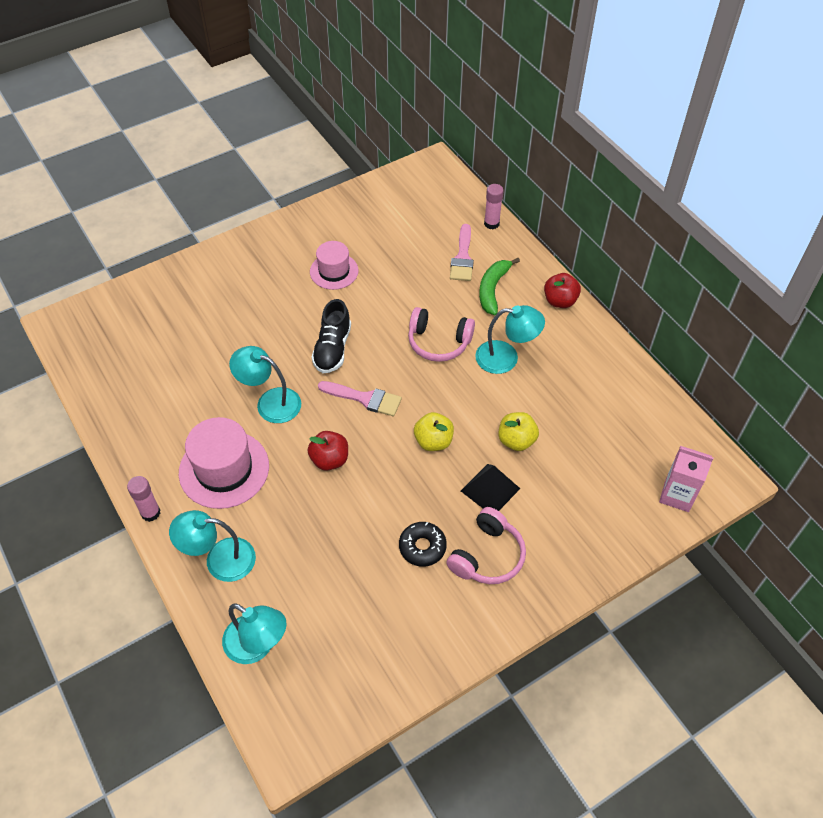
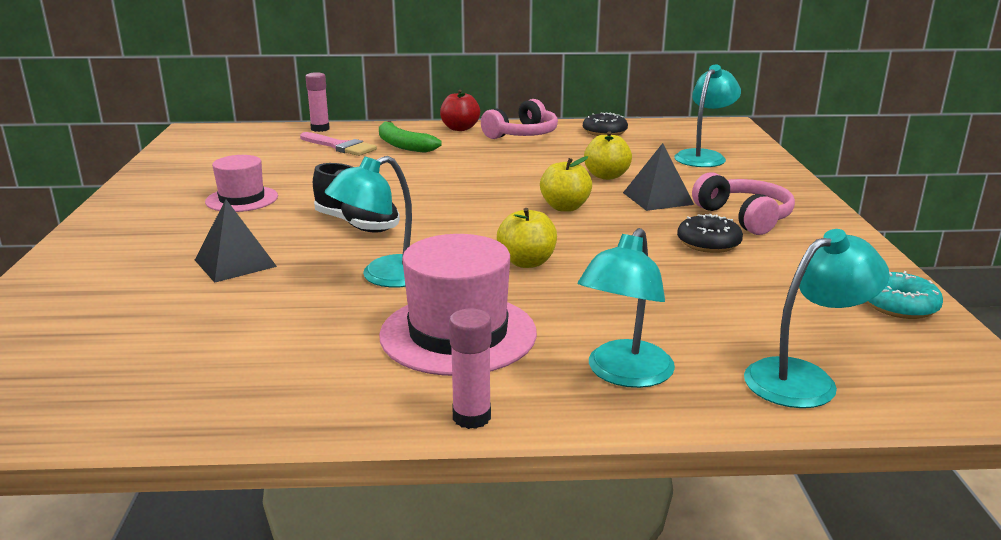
camera: 60 degrees left, 30 degrees down
red apple [308,431,348,471] -> yellow apple [497,208,557,268]
pink brush [318,381,402,416] -> none
pink headphones [408,307,475,362] -> pink headphones moved to [481,99,558,139]
turquoise lamp [475,305,545,374] -> turquoise lamp moved to [674,64,741,167]
pink carton [659,446,713,512] -> none
none -> black pyramid [195,199,277,283]
none -> black donut [583,113,628,136]
none -> turquoise donut [867,271,943,319]

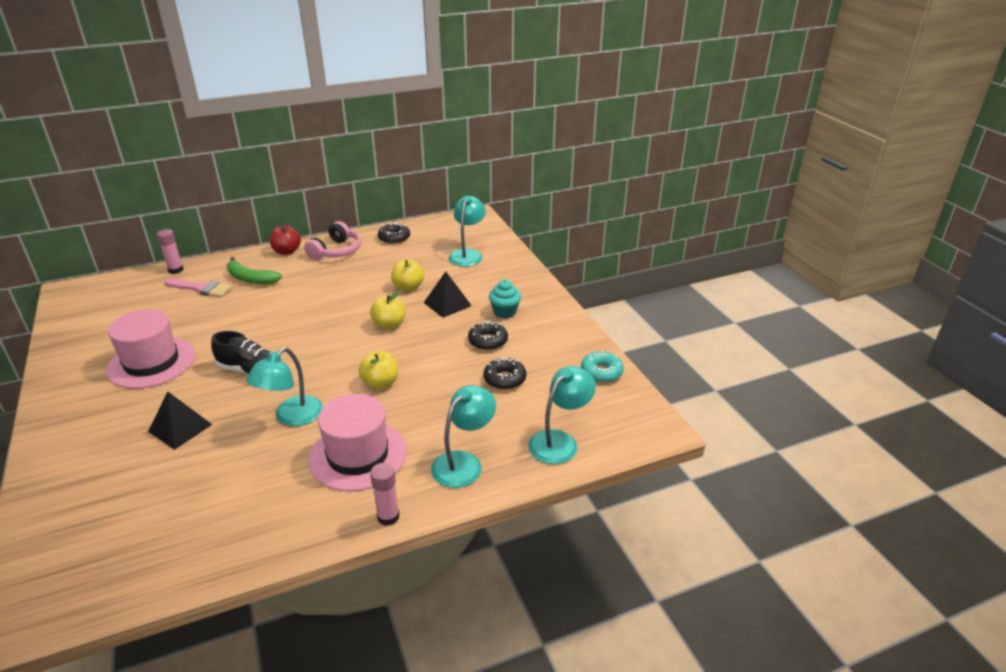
camera: 20 degrees left, 10 degrees up
pink hat [205,155,278,212] -> pink hat [106,309,195,389], size x1.59
turquoise lamp [578,228,675,388] -> turquoise lamp turned 150 degrees counterclockwise [431,385,496,488]
pink headphones [692,172,795,235] -> turquoise cupcake [489,280,521,318]
none -> black donut [483,357,526,390]

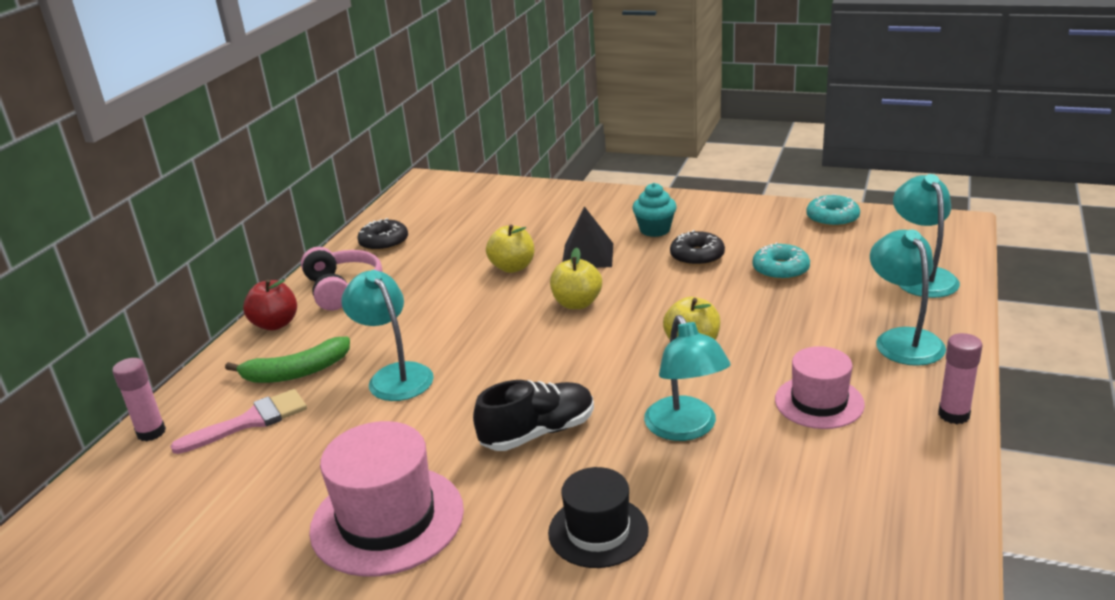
camera: 45 degrees left, 5 degrees down
black pyramid [148,391,212,450] -> black hat [548,467,649,568]
pink hat [308,394,407,492] -> pink hat [775,346,865,429], size x0.63
turquoise lamp [448,195,486,267] -> turquoise lamp moved to [341,270,434,401]
black donut [483,357,526,390] -> turquoise donut [752,242,810,281]

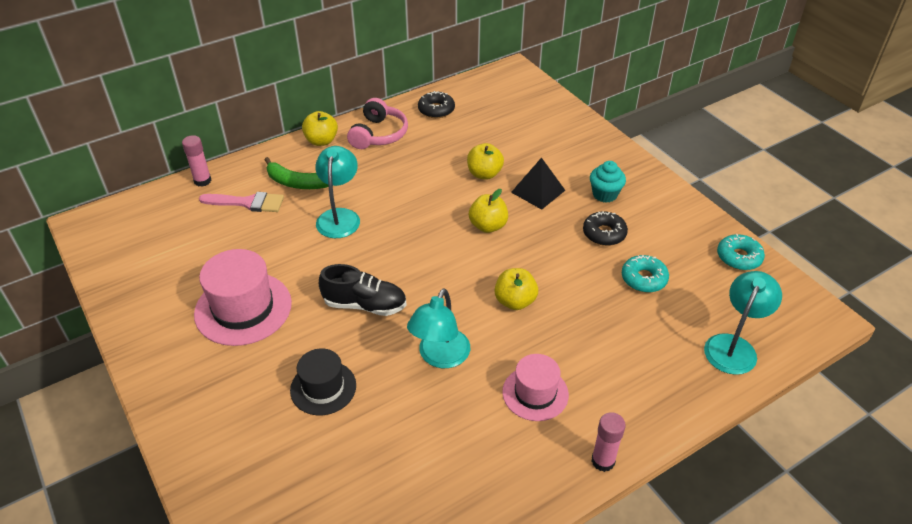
camera: 35 degrees right, 15 degrees up
red apple [243,279,297,330] -> yellow apple [302,111,338,146]
turquoise lamp [870,230,946,366] -> none

